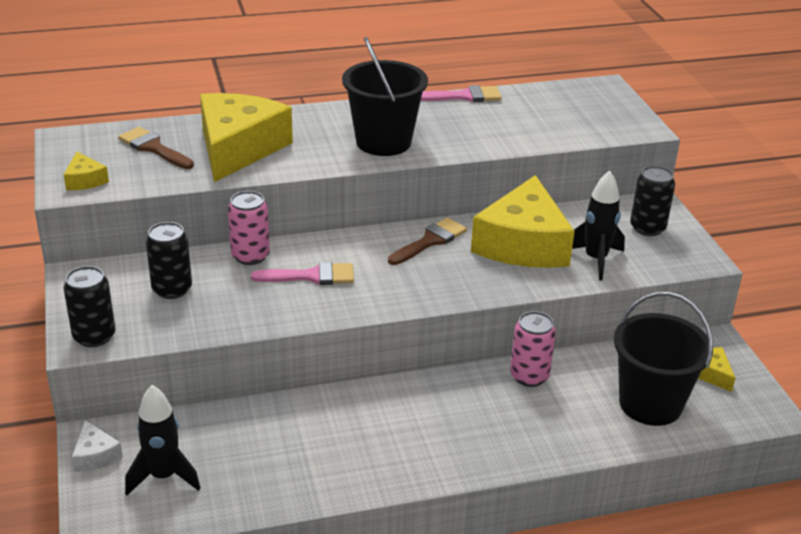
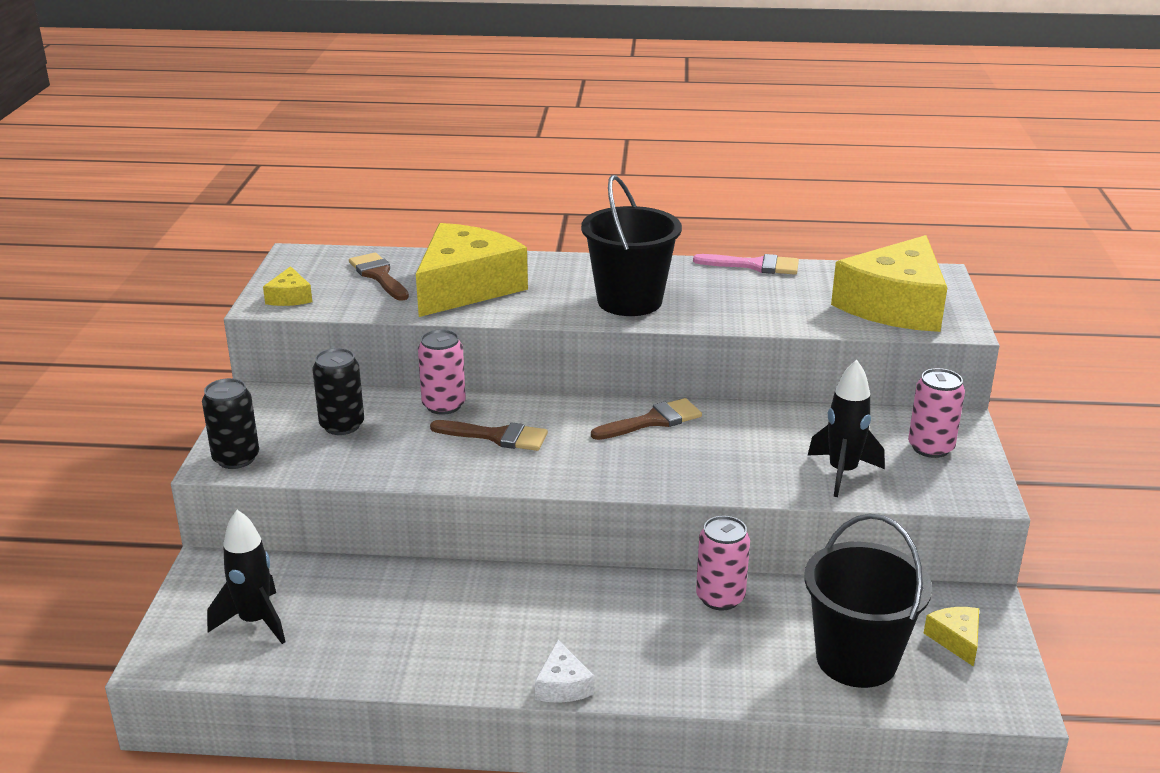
camera: 20 degrees right, 5 degrees down
white cheese [72,420,123,472] -> white cheese moved to [535,640,594,703]
pink brush [251,262,354,285] -> brown brush [430,420,548,451]
yellow cheese [471,175,575,268] -> yellow cheese moved to [831,235,947,332]
black can [630,166,675,236] -> pink can [908,368,965,458]

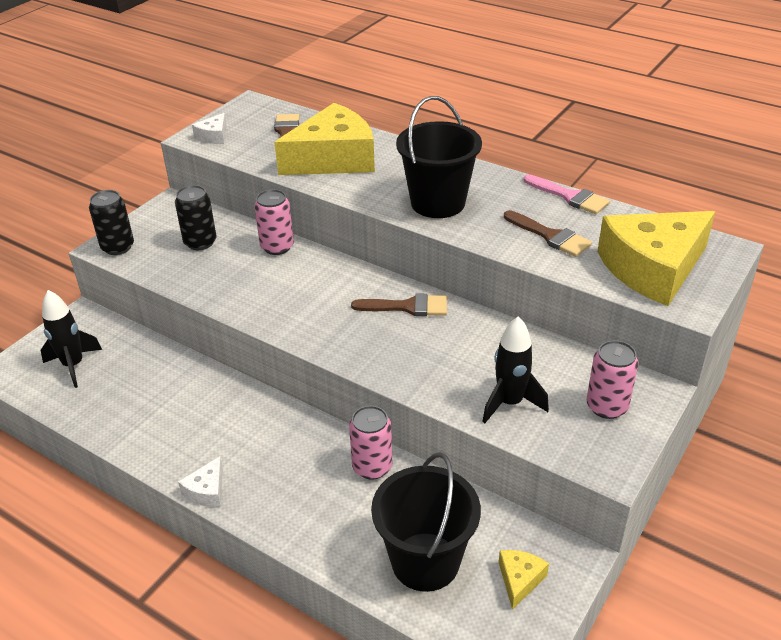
camera: 30 degrees right, 10 degrees up
yellow cheese [263,266,312,306] -> white cheese [192,113,226,144]
brown brush [430,420,548,451] -> brown brush moved to [504,210,592,257]

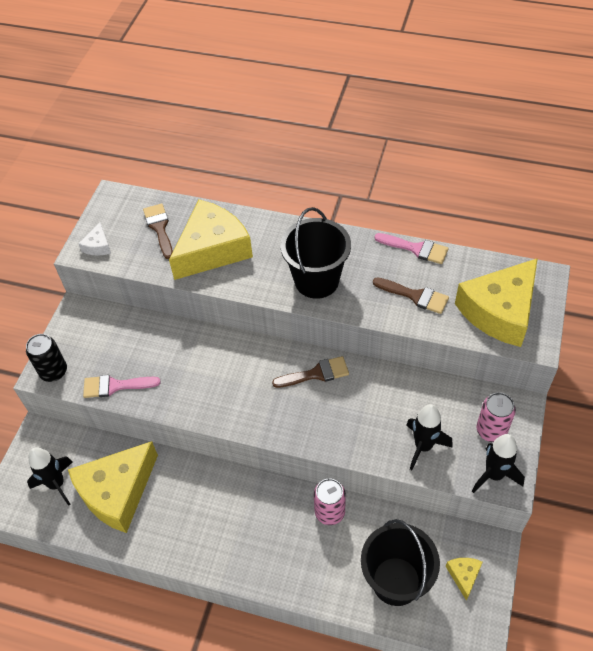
camera: 15 degrees left, 15 degrees up
black can [175,185,217,250] -> none
white cheese [178,457,223,507] -> none
pink can [254,189,294,255] -> none
none -> yellow cheese [68,441,158,533]
none -> pink brush [83,375,161,398]
none -> black rocket [472,434,525,493]

